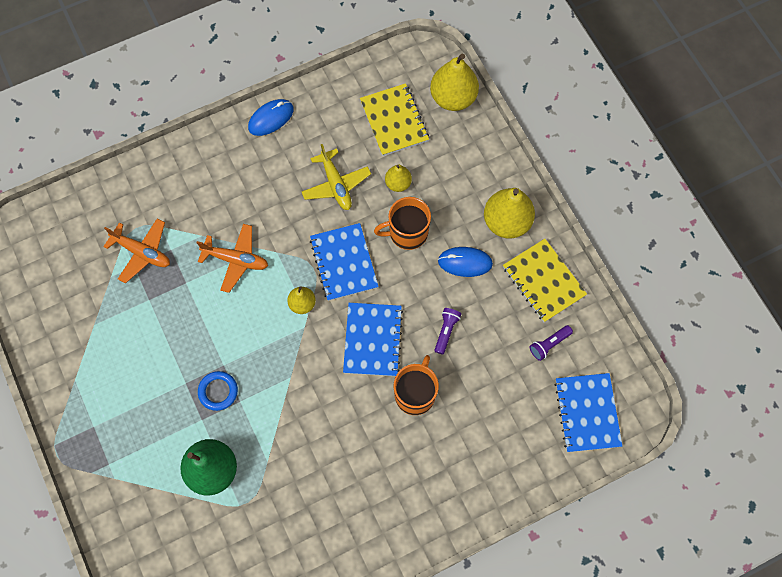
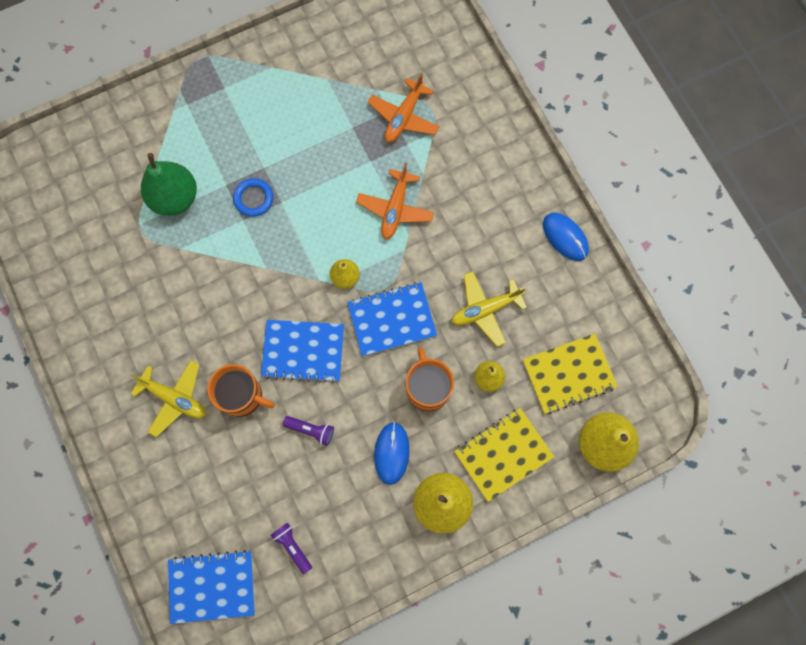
camera: 90 degrees right, 5 degrees up
yellow notebook [503,239,587,322] -> yellow notebook moved to [454,408,554,502]
none -> yellow plane [131,360,206,437]

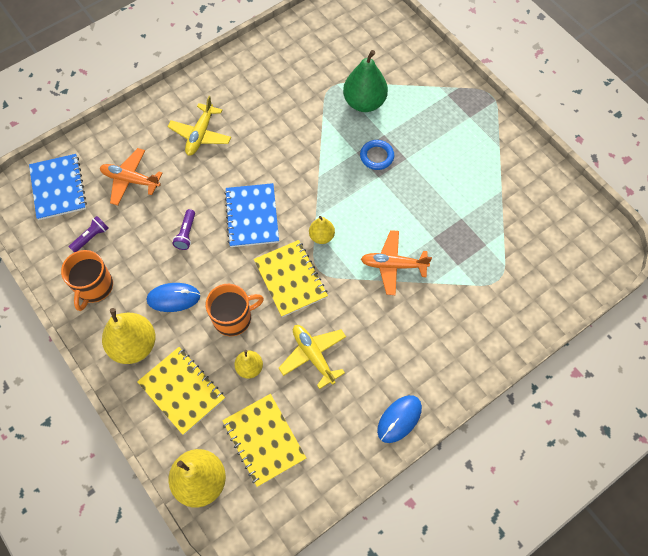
camera: 80 degrees right, 10 degrees down
orange mug [207,364,275,417] -> orange mug moved to [61,250,113,311]
blue notebook [347,282,437,356] -> yellow notebook [254,240,328,317]
orange plane [368,73,439,142] -> orange plane moved to [100,148,162,205]

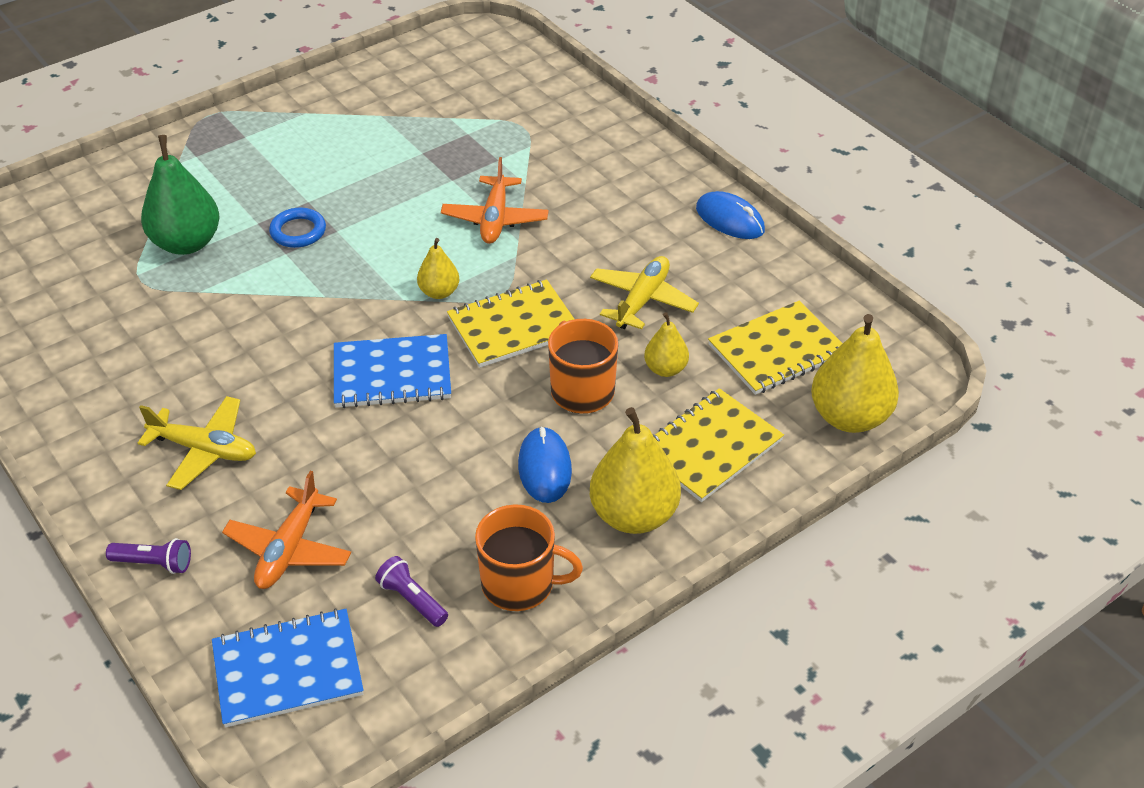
camera: 90 degrees left, 20 degrees down
purple flashlight [172,209,195,250] -> purple flashlight moved to [106,538,191,574]
yellow plane [279,325,346,389] -> yellow plane turned 150 degrees clockwise [590,256,699,329]

